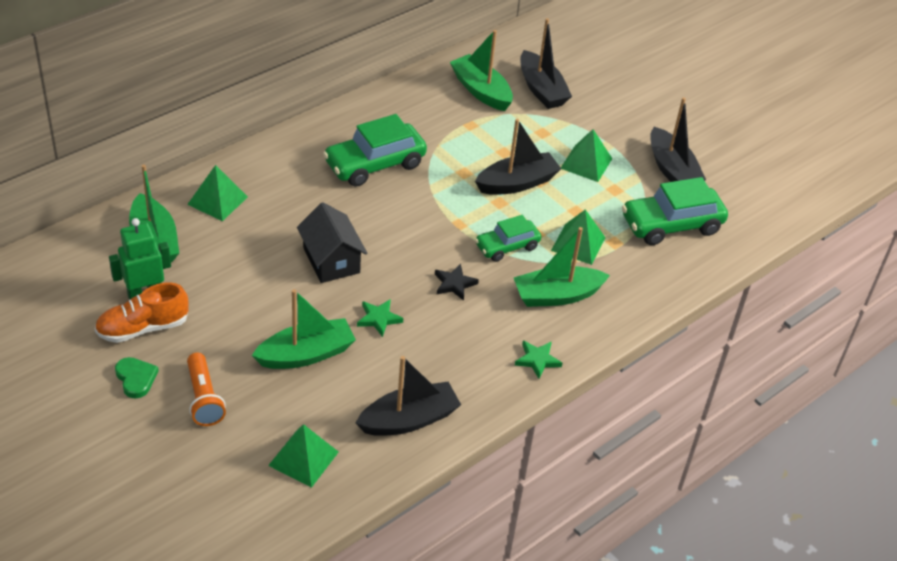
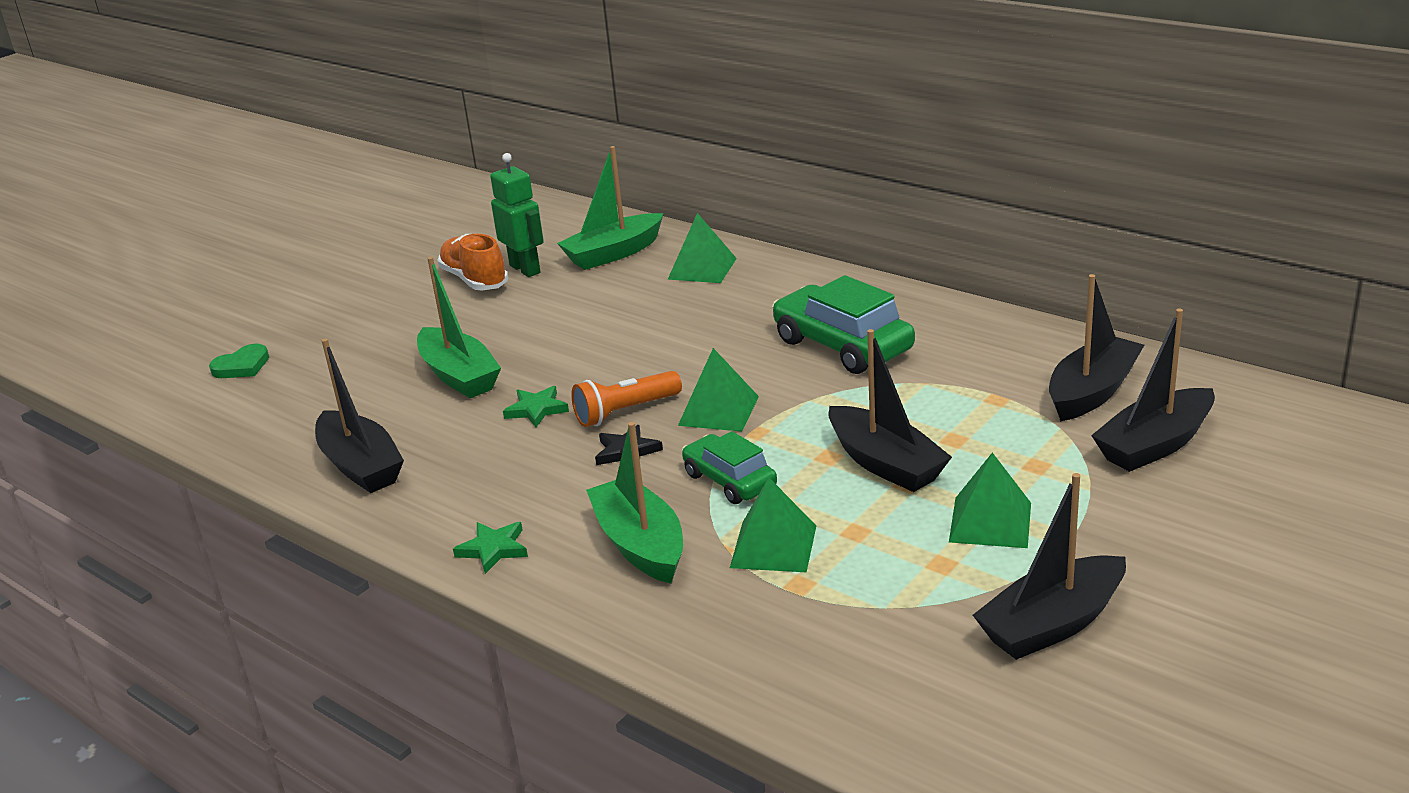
camera: 85 degrees right, 15 degrees down
green heart [115,357,159,398] -> green heart moved to [209,344,269,378]
orange flashlight [187,352,226,426] -> orange flashlight moved to [571,371,682,427]
green pyramid [268,424,339,488] -> green pyramid moved to [678,348,759,432]
black house [297,202,367,283] -> none
green boat [450,30,513,111] -> black boat [1049,274,1144,421]
green car [622,177,728,245] -> none

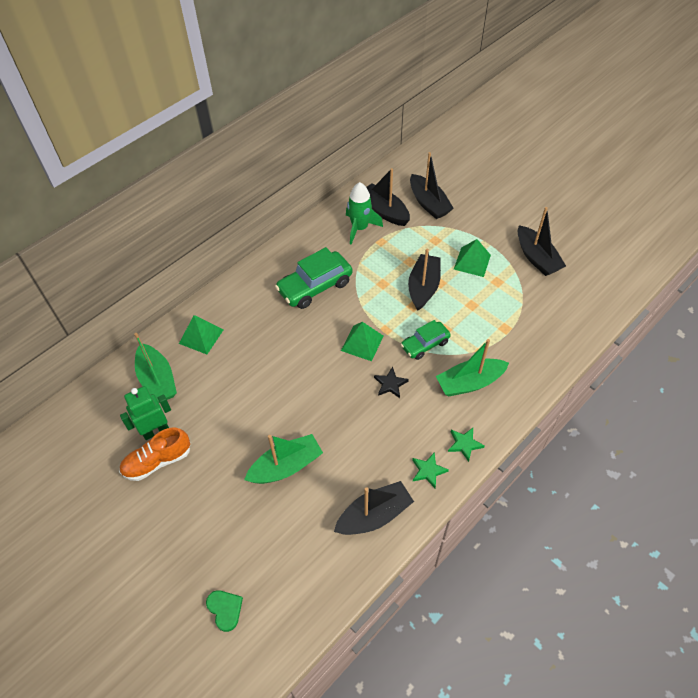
camera: 85 degrees left, 25 degrees up
green star [503,386,569,427] -> green star moved to [412,452,449,488]
orange flashlight [571,371,682,427] -> none
green pyramid [730,478,816,572] -> none
black boat [829,329,952,492] -> black boat turned 45 degrees counterclockwise [408,248,441,311]
none -> green rocket [346,182,383,245]

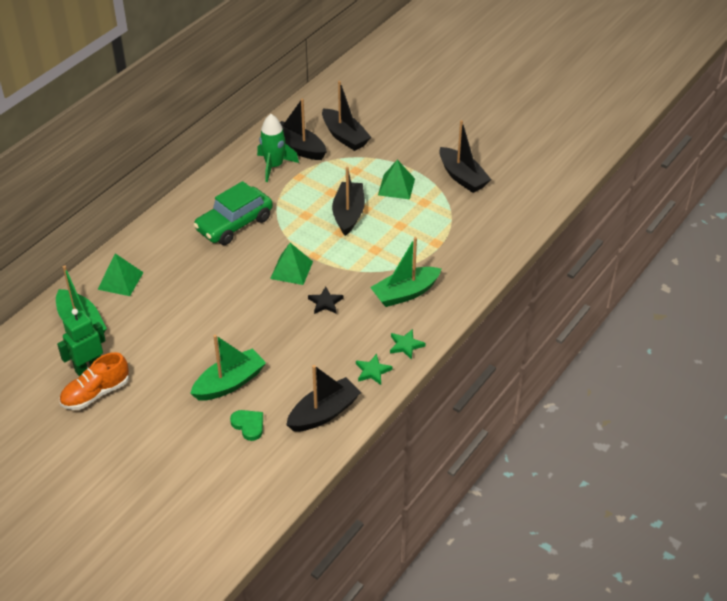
camera: 10 degrees left, 10 degrees down
green heart [206,590,243,632] -> green heart moved to [230,410,263,441]
green car [401,320,451,360] -> none

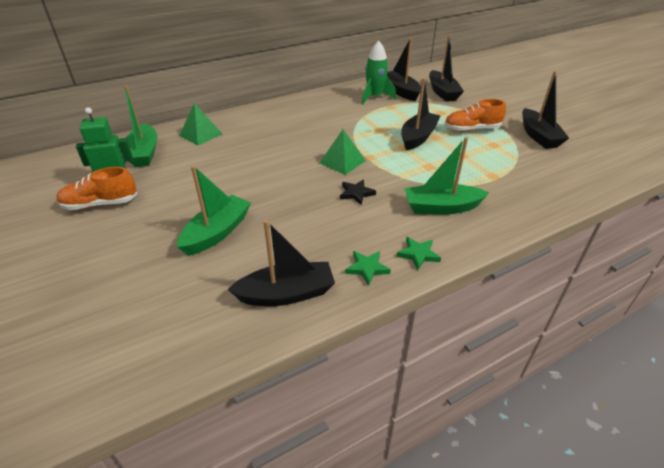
camera: 25 degrees right, 5 degrees down
green boat [190,334,266,401] -> green boat turned 45 degrees counterclockwise [177,166,251,256]
green car [193,181,273,245] -> none
green heart [230,410,263,441] -> none
green pyramid [378,160,415,199] -> orange shoe [444,99,506,132]

